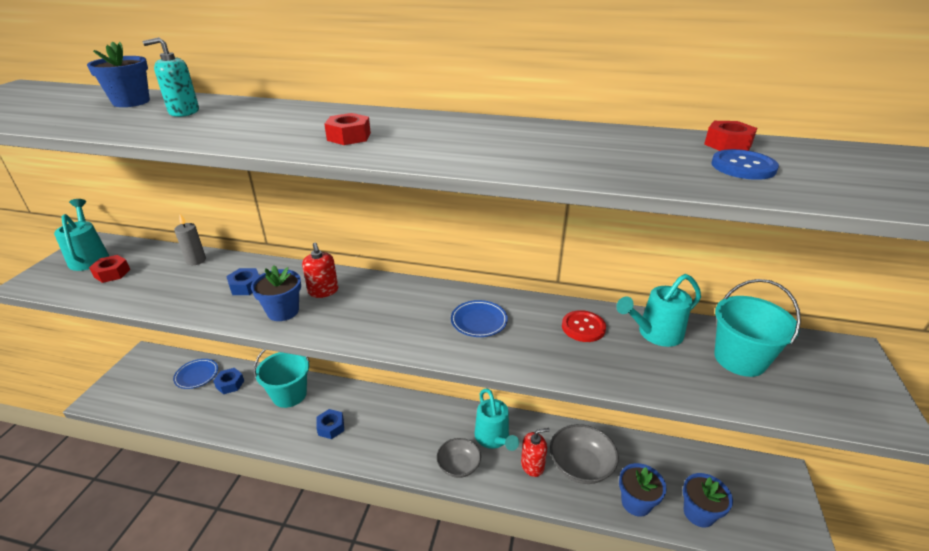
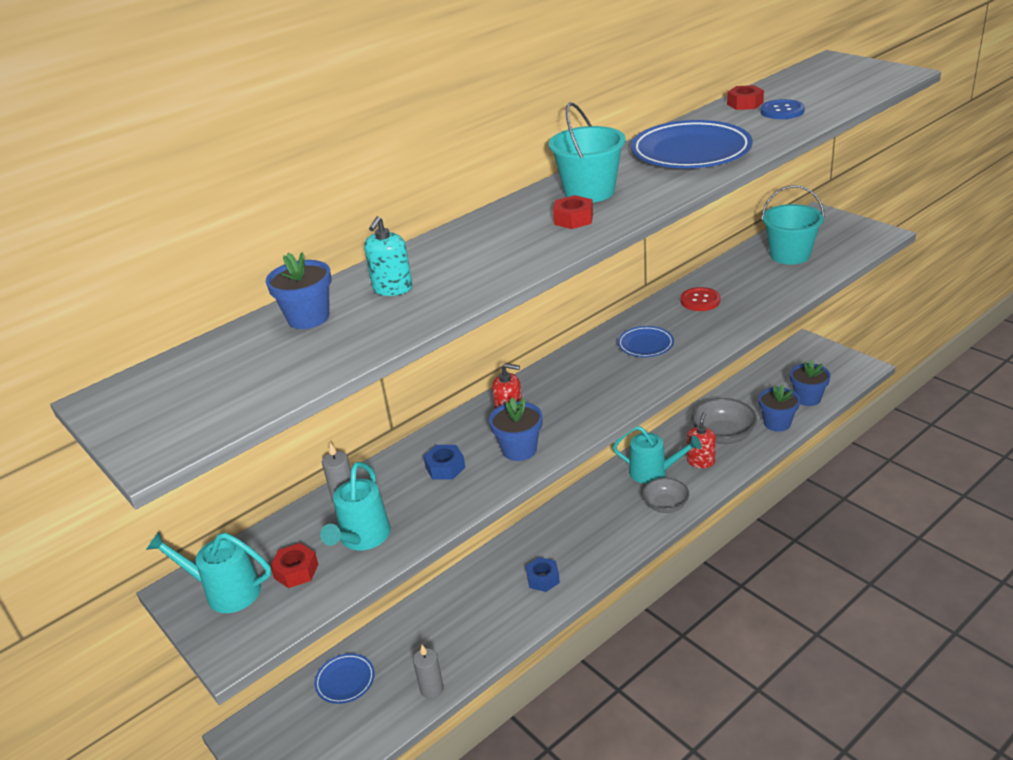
camera: 50 degrees left, 0 degrees up
blue nut [213,368,244,394] -> none
turquoise bucket [254,349,310,408] -> turquoise bucket moved to [549,102,625,202]
turquoise watering can [616,274,701,347] -> turquoise watering can moved to [320,462,391,550]
none -> grey candle [413,645,444,699]
none -> blue plate [631,120,753,168]

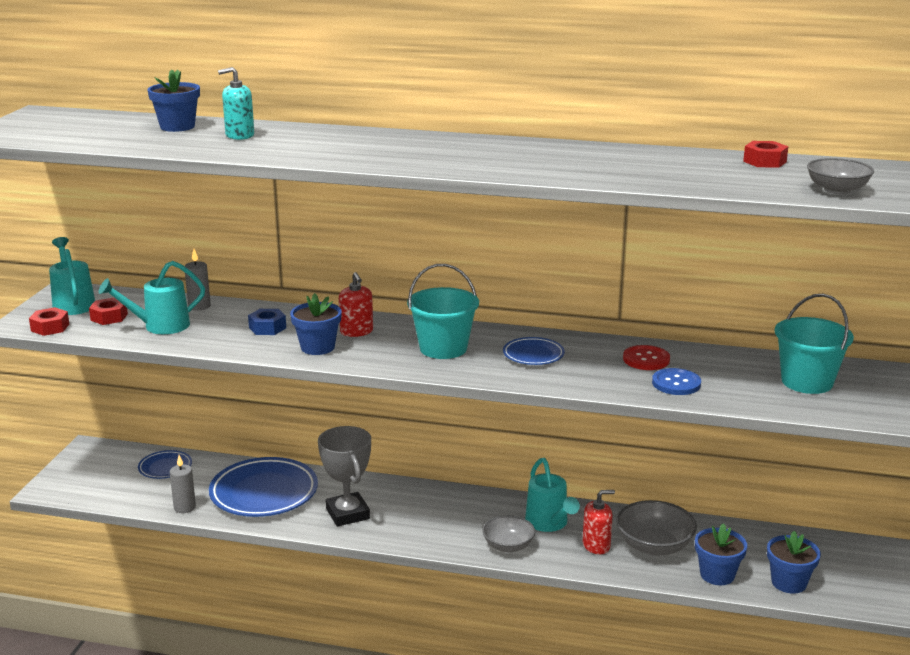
camera: 50 degrees right, 10 degrees down
blue nut [526,557,560,592] -> grey trophy [318,426,371,526]
turquoise bucket [549,102,625,202] -> turquoise bucket moved to [407,264,479,359]
red nut [553,195,593,229] -> red nut moved to [29,307,69,336]
blue plate [631,120,753,168] -> blue plate moved to [209,457,318,517]
blue button [760,99,805,119] -> blue button moved to [652,368,701,395]
none -> grey bowl [807,158,874,194]

